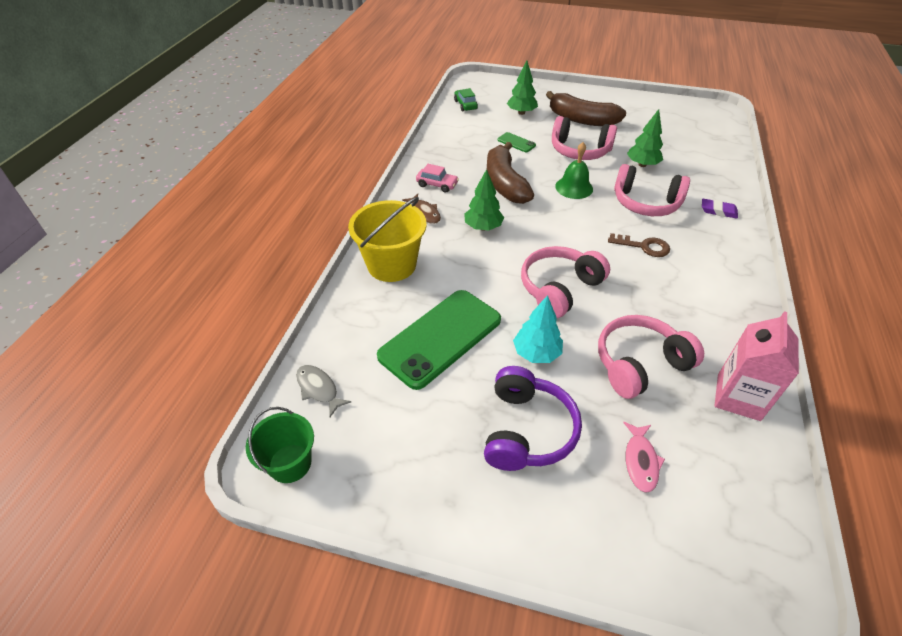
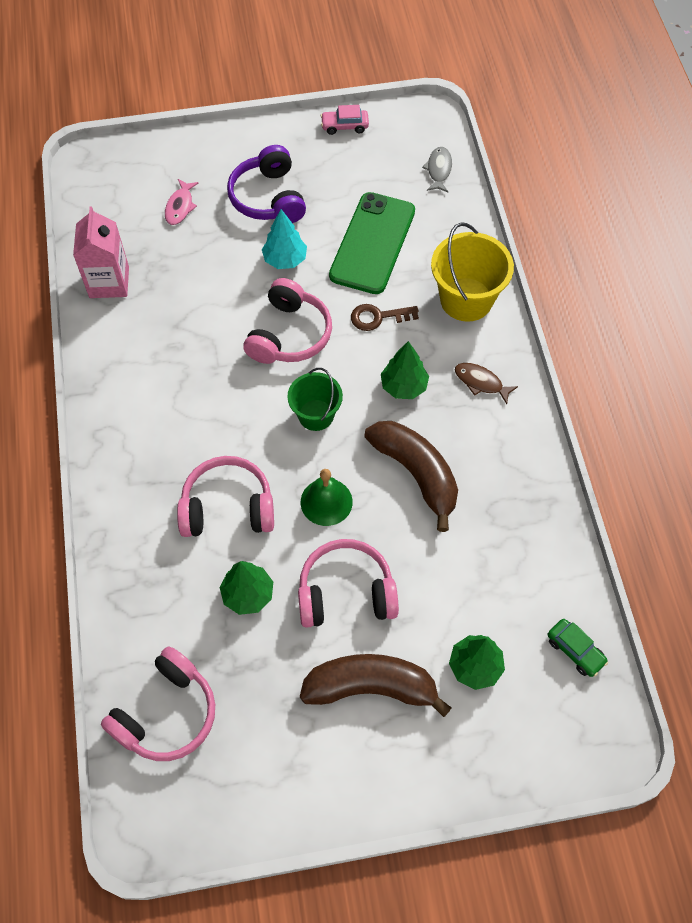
camera: 155 degrees right, 15 degrees up
green bucket [246,407,314,483] -> green bucket moved to [288,368,343,431]
grey fish [296,365,352,417] -> grey fish turned 105 degrees counterclockwise [422,147,452,192]
pink car [416,164,459,193] -> pink car moved to [321,105,369,135]
green phone [498,132,536,152] -> none
pink headphones [598,315,704,399] -> pink headphones moved to [101,646,215,761]
brown key [608,233,670,257] -> brown key moved to [351,304,419,331]
pink fish [623,422,665,493] -> pink fish turned 150 degrees counterclockwise [165,179,198,225]
purple eraser [702,199,738,219] -> none

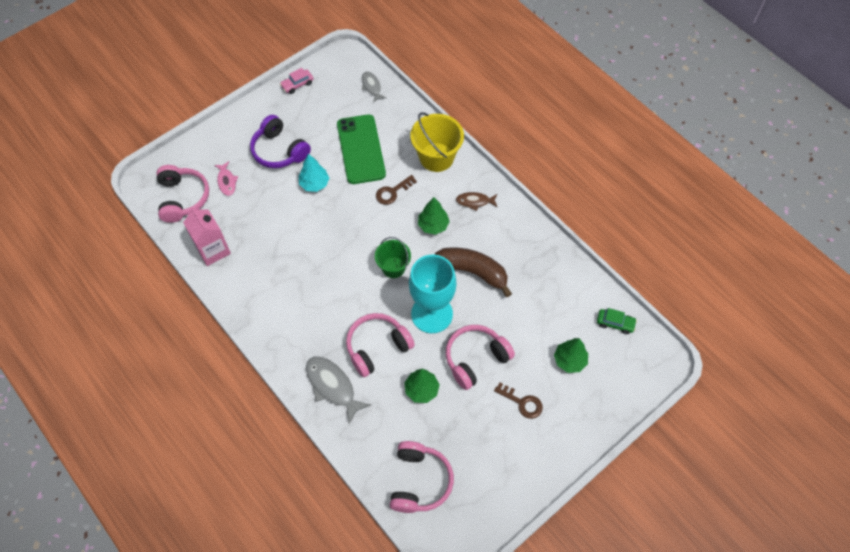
camera: 30 degrees left, 0 degrees up
pink headphones [243,278,332,364] -> pink headphones moved to [157,165,209,223]
brown banana [300,654,452,717] -> brown key [494,382,543,419]
green bell [301,469,353,526] -> turquoise goblet [409,255,456,333]
none -> grey fish [306,356,371,424]

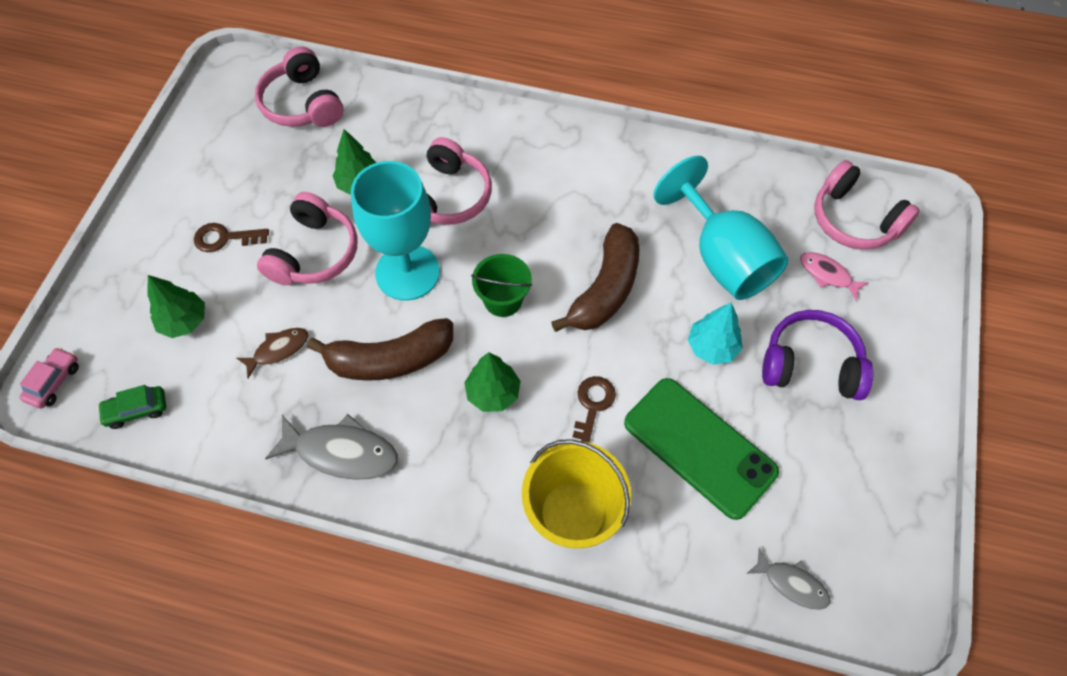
camera: 145 degrees right, 0 degrees up
pink carton [183,207,231,266] -> none
pink car [280,68,313,94] -> pink car moved to [19,347,79,409]
grey fish [306,356,371,424] -> grey fish moved to [265,414,398,480]
brown fish [456,192,497,211] -> brown fish moved to [237,328,308,378]
none -> brown banana [551,223,639,332]
none -> turquoise goblet [653,156,789,300]

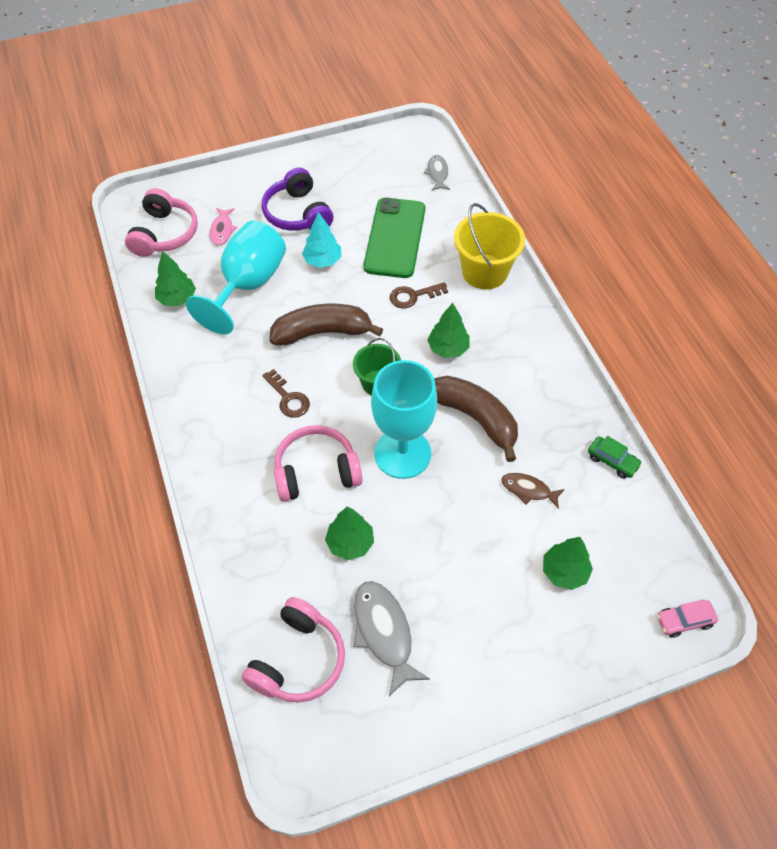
camera: 125 degrees left, 5 degrees down
green car [97,385,166,429] -> green car moved to [588,436,642,479]
brown key [194,223,269,252] -> brown key moved to [262,369,310,418]
pink headphones [257,192,358,285] -> none
grey fish [265,414,398,480] -> grey fish moved to [354,581,430,696]
none -> green tree [155,251,196,306]

